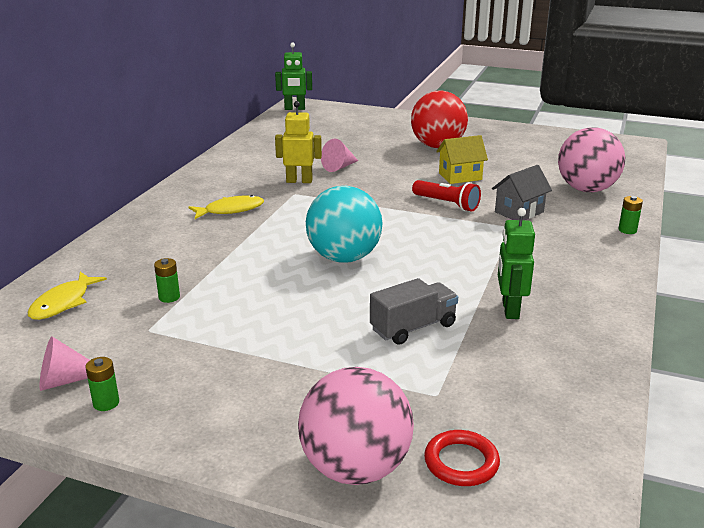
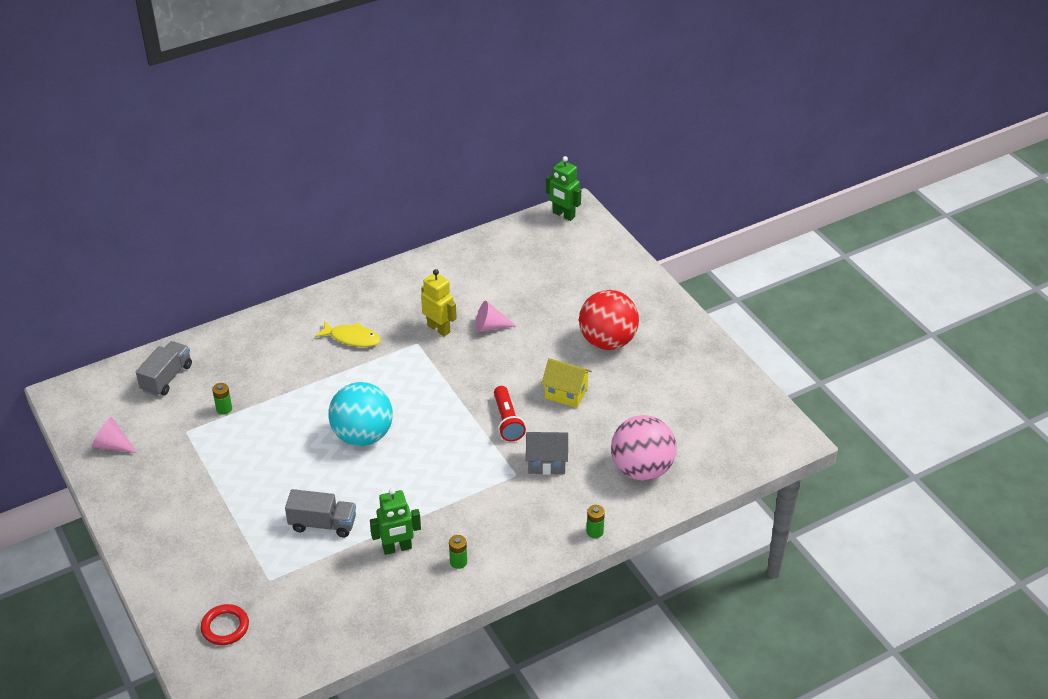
camera: 40 degrees right, 15 degrees up
yellow fish [27,272,107,320] -> grey truck [136,341,192,396]
green battery [86,357,119,411] -> green battery moved to [449,535,467,569]
pink ball [298,367,414,485] -> none
green robot [498,208,535,319] -> green robot turned 150 degrees counterclockwise [370,488,421,555]

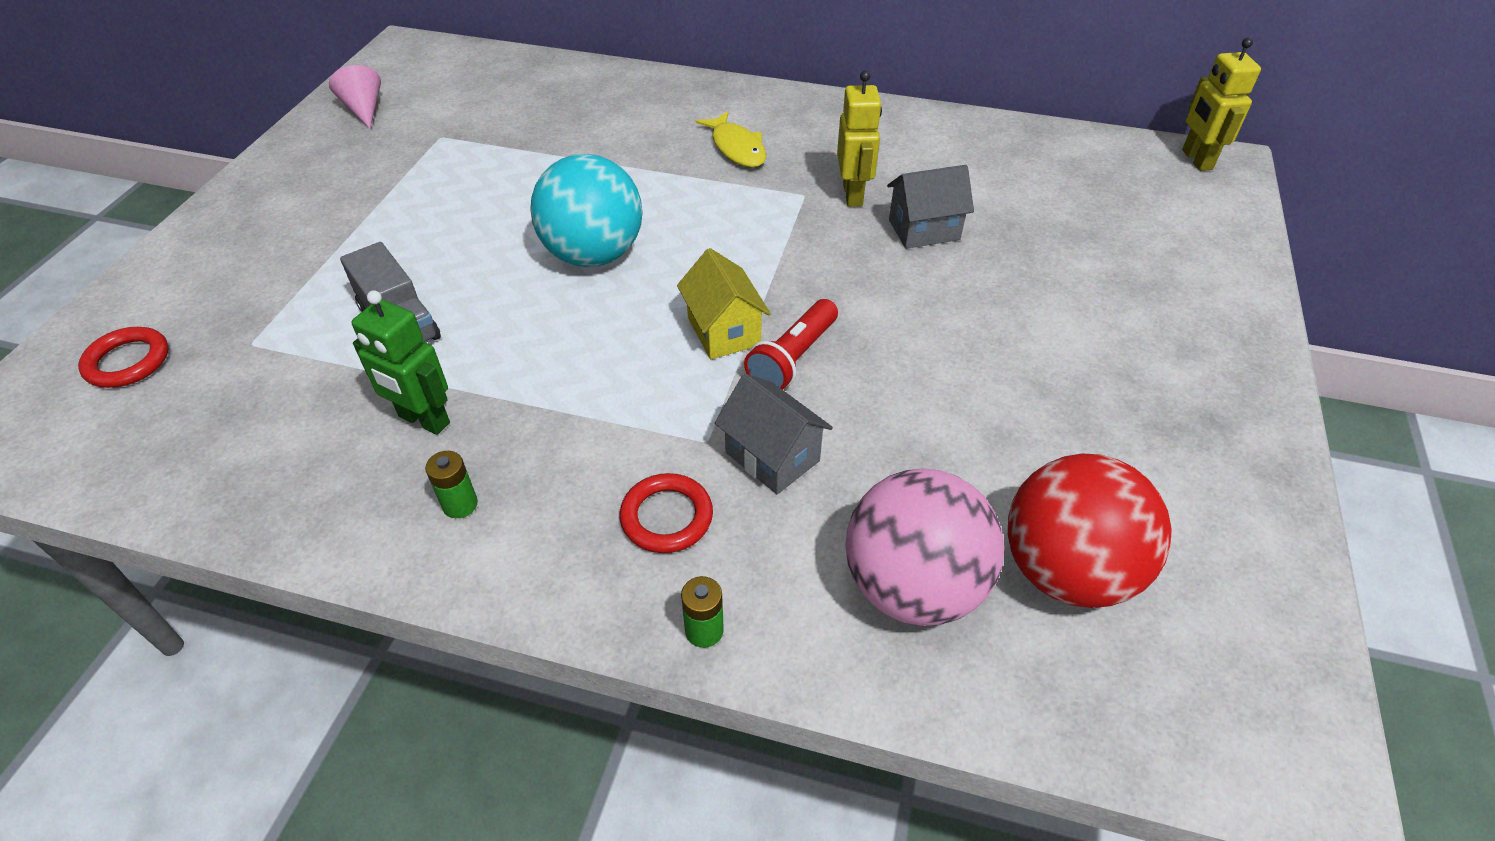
camera: 45 degrees right, 5 degrees up
grey truck [136,341,192,396] -> none
green battery [212,383,232,415] -> none
pink cone [475,301,516,332] -> grey house [887,165,974,249]
yellow house [541,358,592,408] -> yellow house moved to [677,248,771,359]
green robot [546,156,581,221] -> yellow robot [1182,38,1261,171]
red ball [579,290,639,350] -> red ball moved to [1008,454,1172,608]
none -> red ring [620,473,713,553]

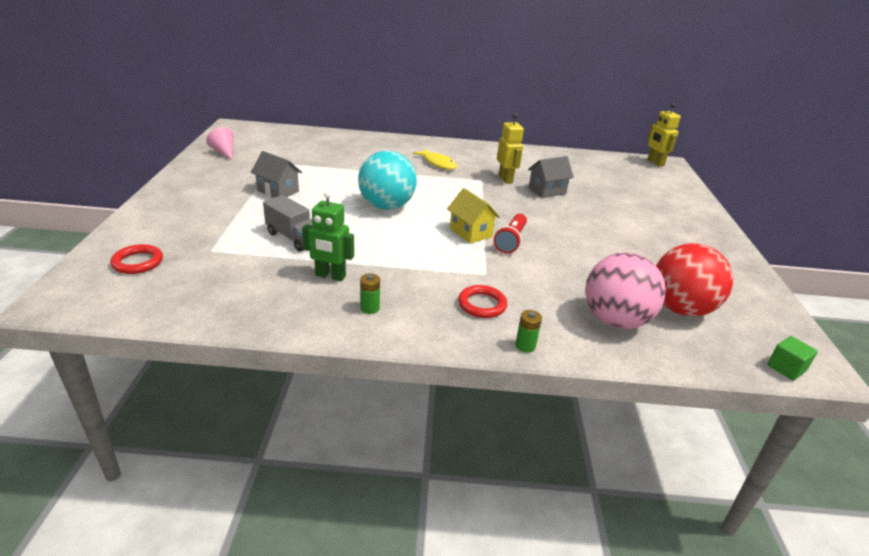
camera: 15 degrees left, 15 degrees down
grey house [715,374,833,494] -> grey house moved to [251,151,302,198]
none -> green cube [767,336,818,381]

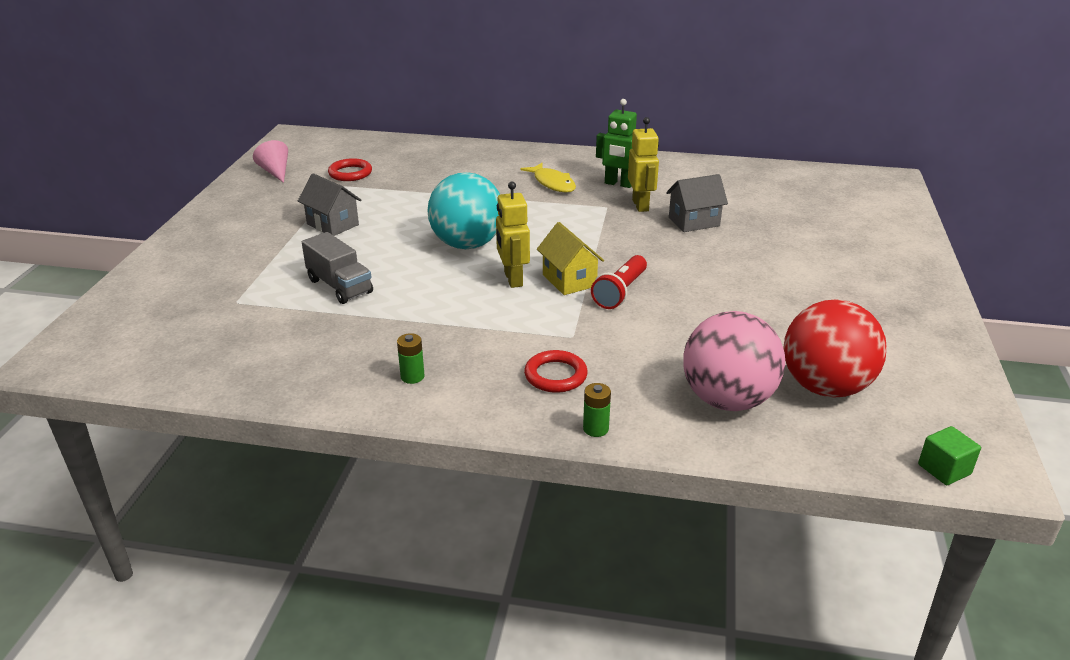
camera: 10 degrees right, 0 degrees up
red ring [110,244,163,274] -> red ring moved to [328,158,372,181]
green robot [302,191,354,281] -> green robot moved to [596,99,637,188]
yellow robot [647,103,681,167] -> yellow robot moved to [496,182,530,288]

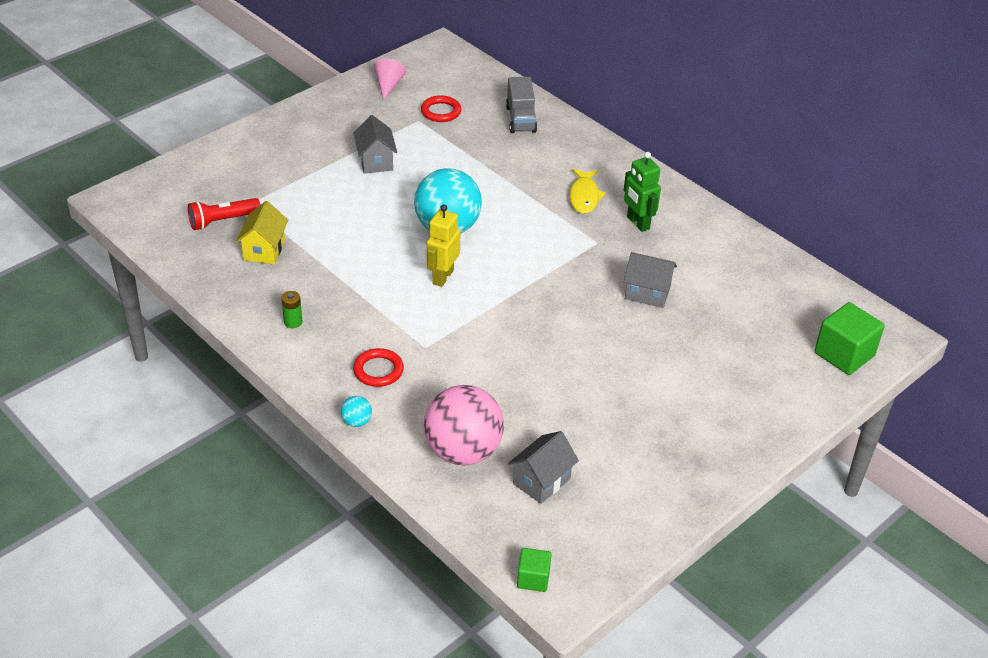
camera: 35 degrees right, 10 degrees up
grey truck [302,232,373,304] -> grey truck moved to [506,77,537,133]
yellow house [537,222,604,295] -> yellow house moved to [236,201,288,264]
green battery [583,383,611,437] -> turquoise ball [341,396,372,427]
red flashlight [591,255,647,309] -> red flashlight moved to [188,198,260,230]
yellow robot [628,117,659,212] -> none
red ball [783,299,887,398] -> grey house [508,431,579,504]
none -> green cube [815,302,885,375]

